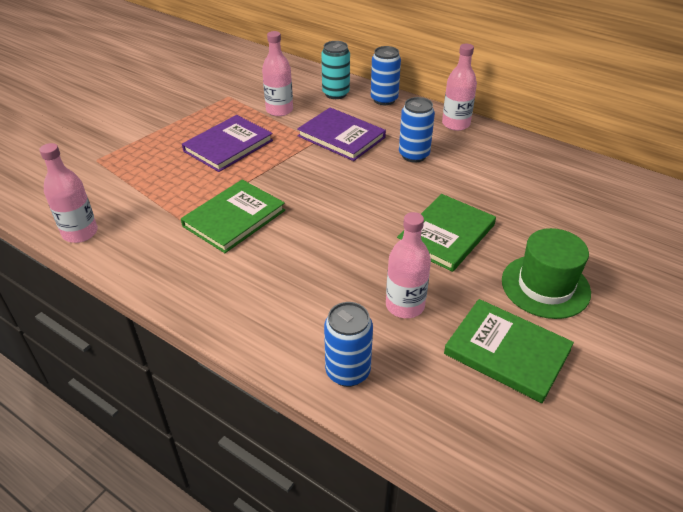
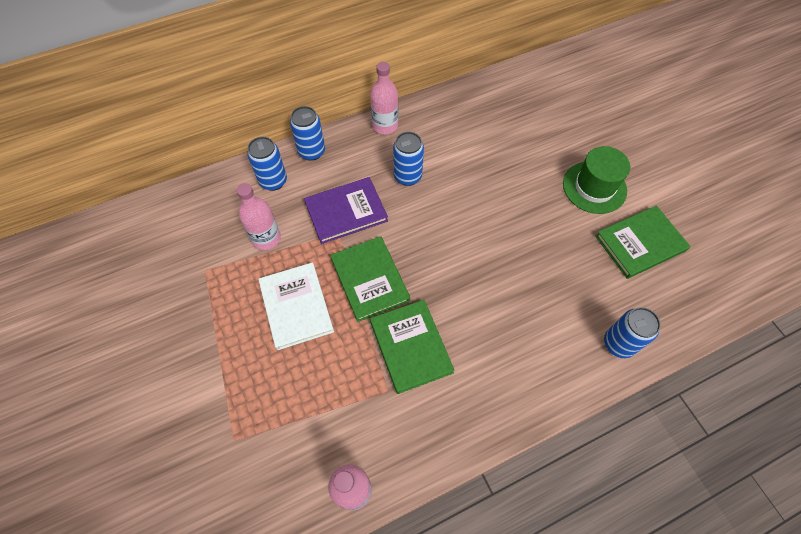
camera: 60 degrees left, 20 degrees up
purple book [182,115,273,172] -> white book [259,262,334,350]
turquoise can [321,41,350,99] -> blue can [247,137,287,191]
pink bottle [386,212,431,318] -> none
green book [397,194,496,272] -> green book moved to [330,236,410,322]

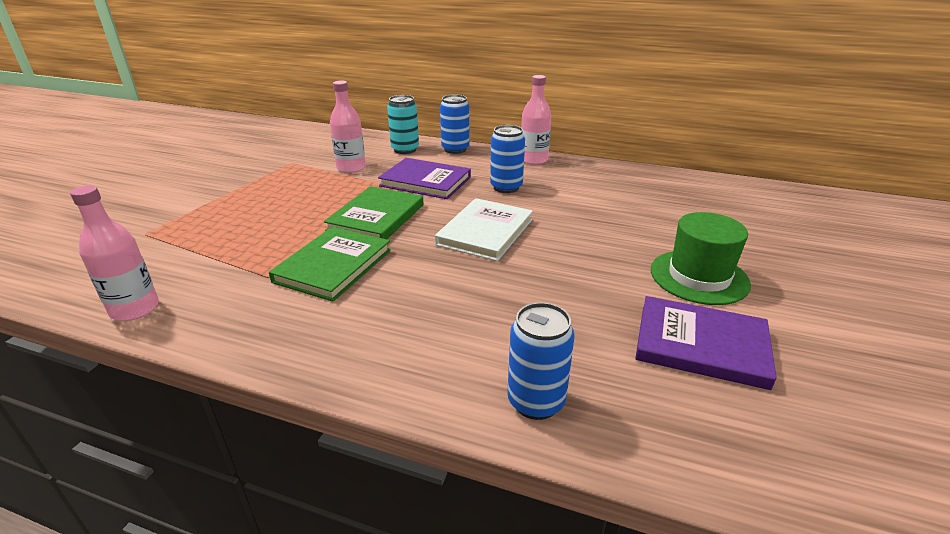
camera: 45 degrees right, 30 degrees down
blue can [247,137,287,191] -> turquoise can [387,95,419,154]
white book [259,262,334,350] -> white book moved to [435,198,533,261]
green book [595,205,690,279] -> purple book [635,296,777,390]

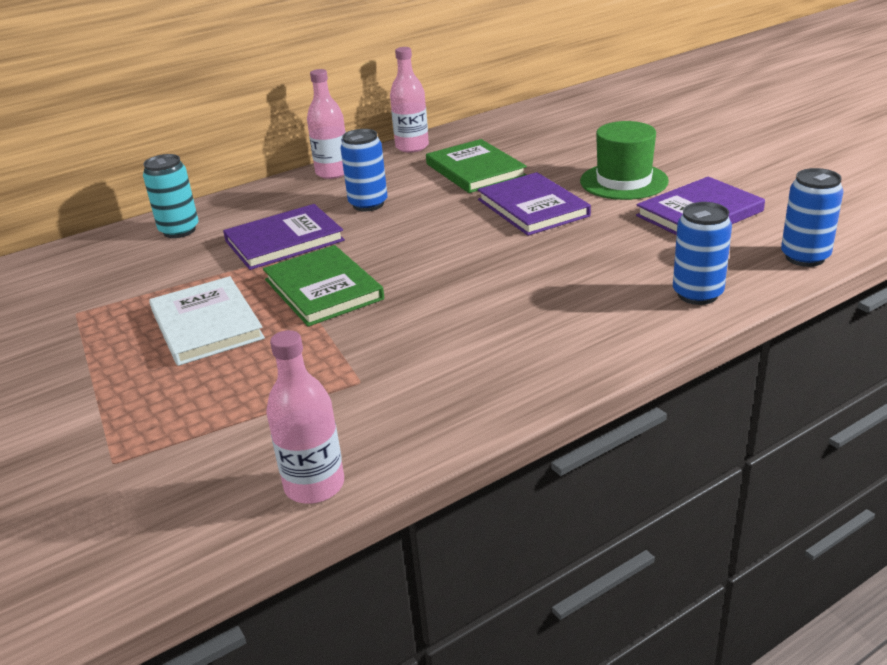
camera: 50 degrees left, 0 degrees up
green book [269,226,391,302] -> green book moved to [426,139,527,193]
pink bottle [330,81,366,173] -> pink bottle moved to [390,47,429,153]
white book [435,198,533,261] -> white book moved to [149,276,265,366]
blue can [440,95,469,154] -> blue can moved to [781,168,844,267]
none -> purple book [478,172,591,236]

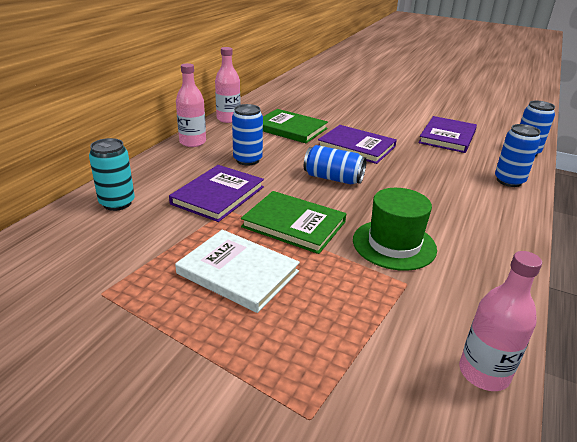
camera: 35 degrees left, 0 degrees up
green hat [580,121,669,200] -> green hat moved to [353,188,437,271]
none -> blue can [304,145,367,184]

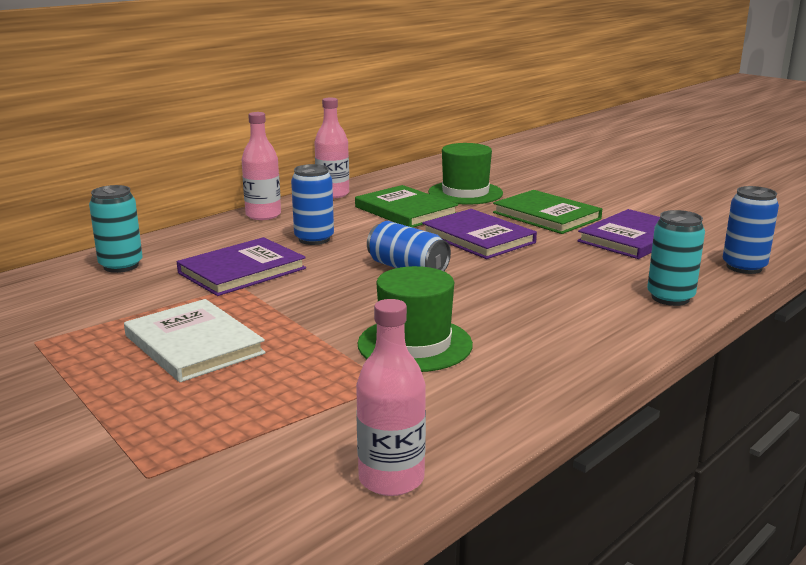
camera: 20 degrees right, 10 degrees down
green book [241,191,346,254] -> green book moved to [493,190,602,234]
blue can [495,124,541,187] -> turquoise can [647,210,705,306]
none -> green hat [428,143,503,205]

